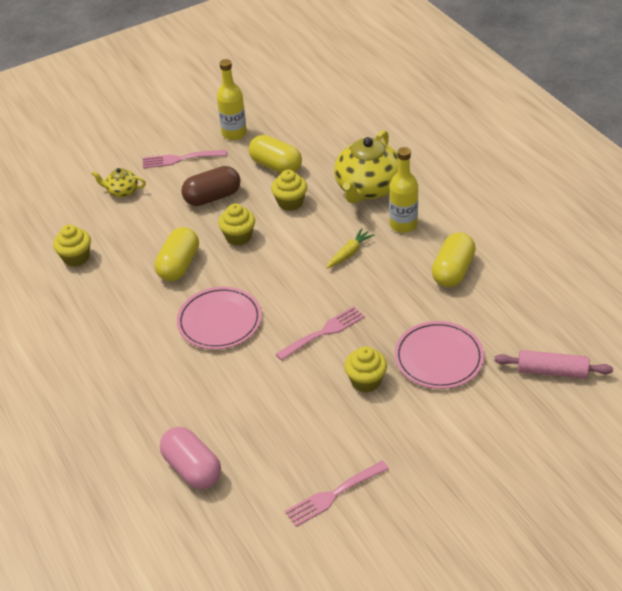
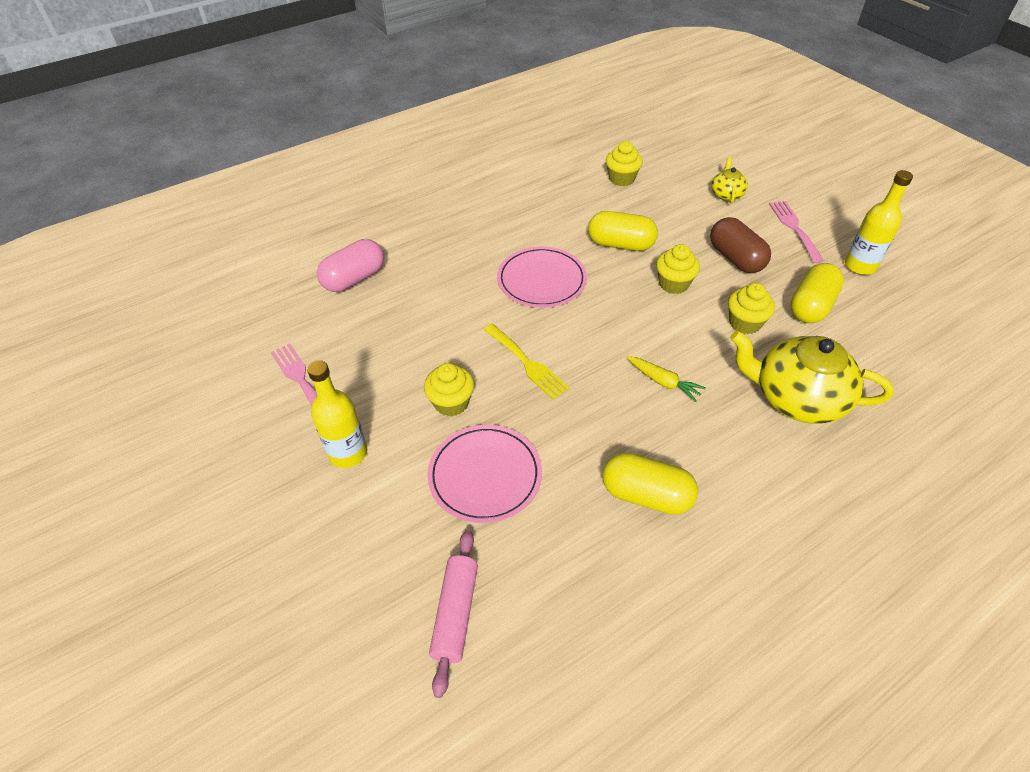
camera: 85 degrees right, 5 degrees up
pink fork [276,306,365,361] -> yellow fork [483,324,570,400]
yellow bottle [389,147,418,233] -> yellow bottle moved to [307,360,367,468]

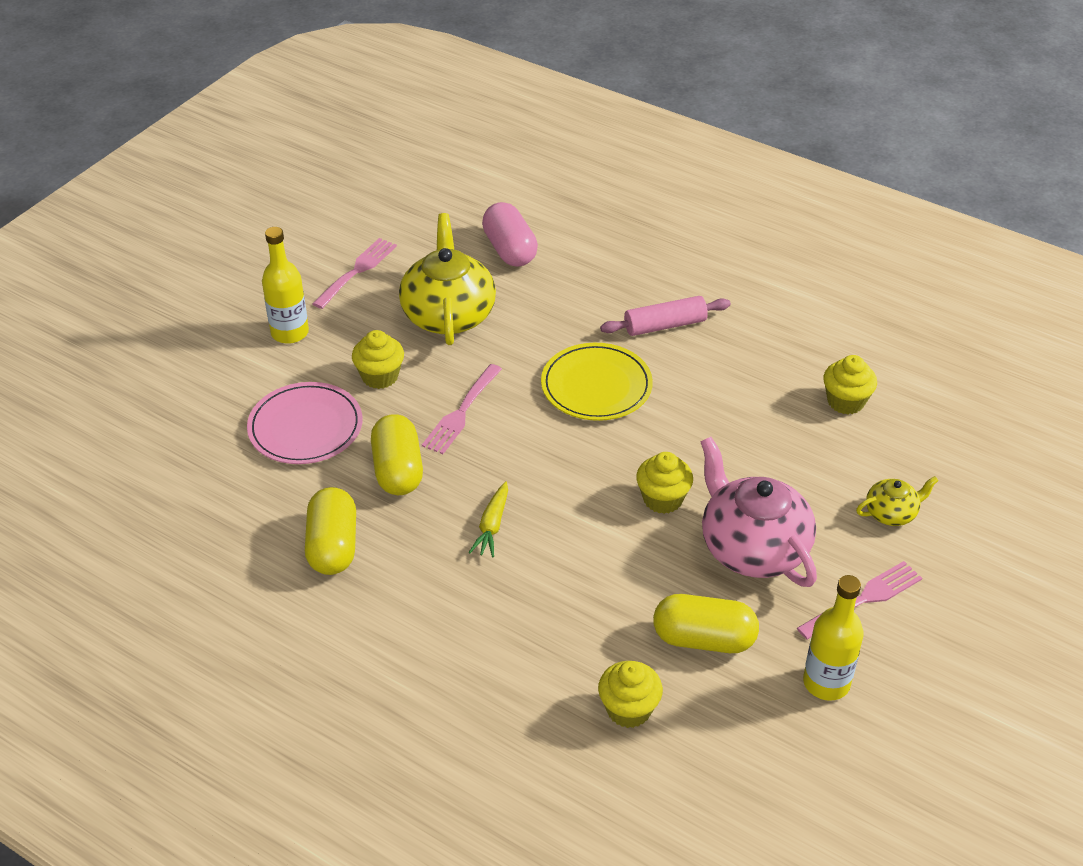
camera: 65 degrees right, 5 degrees down
pink capsule [317,239,384,292] -> pink capsule turned 45 degrees clockwise [482,202,538,267]
pink rolling pin [429,530,478,698] -> pink rolling pin moved to [600,296,731,336]
yellow fork [483,324,570,400] -> pink fork [422,364,502,454]
pink plate [497,246,587,308] -> yellow plate [541,343,653,421]
yellow capsule [588,211,658,251] -> yellow capsule moved to [371,414,423,495]
brown capsule [710,217,771,273] -> pink teapot [701,437,817,587]
yellow cupcake [728,283,775,334] -> yellow cupcake moved to [598,661,663,728]
yellow teapot [730,331,894,424] -> yellow teapot moved to [399,213,496,345]

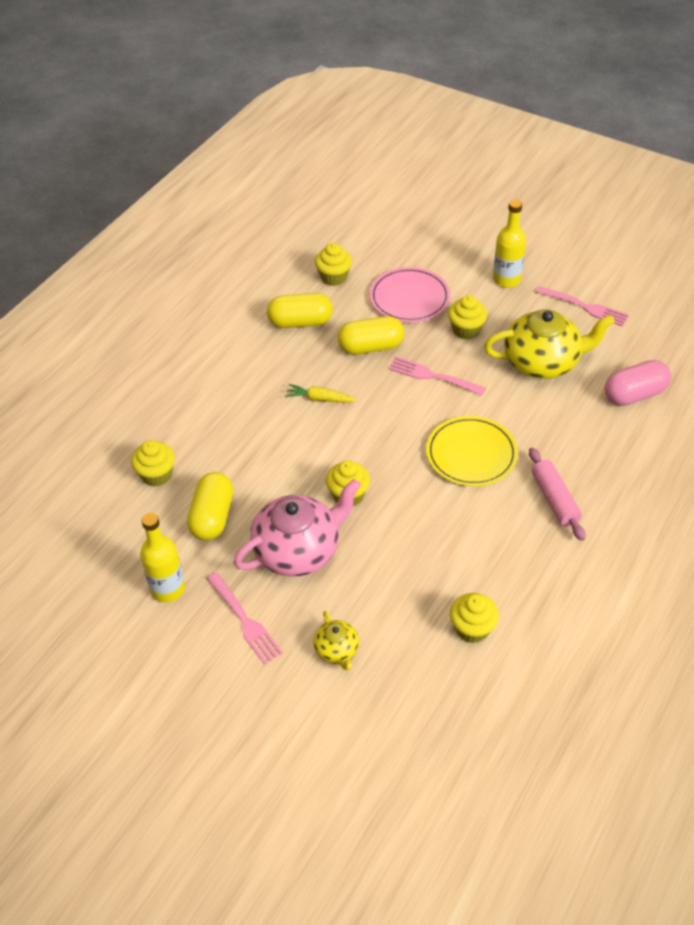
camera: 90 degrees right, 5 degrees up
none -> yellow cupcake [315,243,352,286]

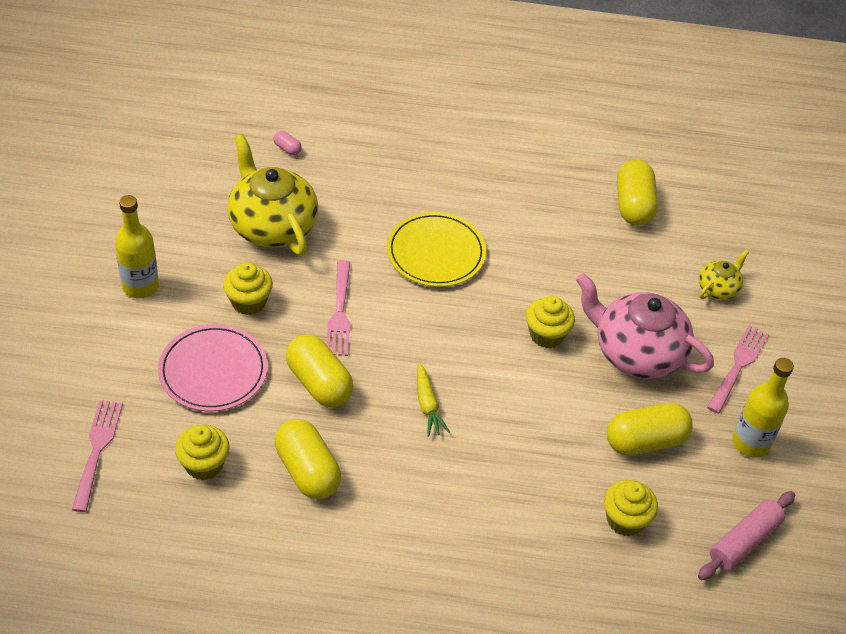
camera: 120 degrees left, 0 degrees up
yellow cupcake [450,593,499,643] -> yellow capsule [617,160,658,226]
pink rolling pin [529,447,585,541] -> pink rolling pin moved to [698,491,795,580]
pink fork [536,286,629,326] -> pink fork moved to [72,400,123,512]
pink capsule [605,360,671,406] -> pink capsule [273,131,302,155], size x0.44

